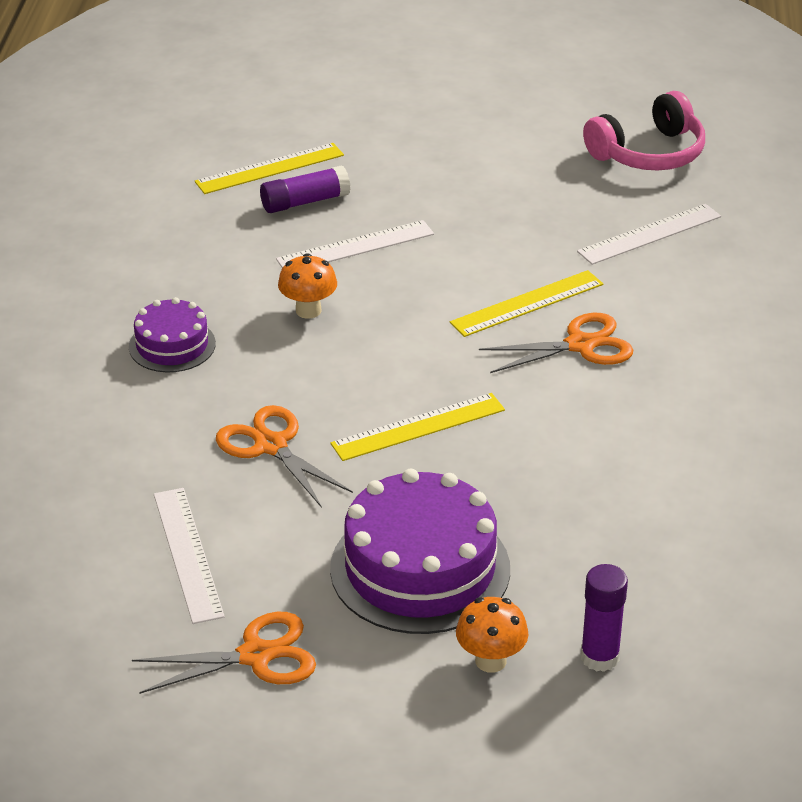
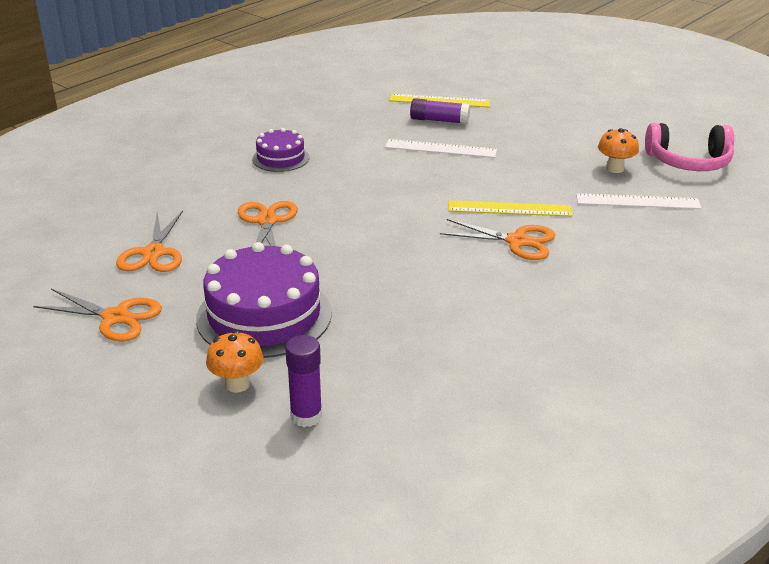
camera: 35 degrees right, 5 degrees down
white ruler [154,488,225,624] -> orange scissors [116,211,183,272]
orange mushroom [278,253,337,319] -> orange mushroom moved to [598,128,639,173]
yellow ruler [330,393,505,461] -> none

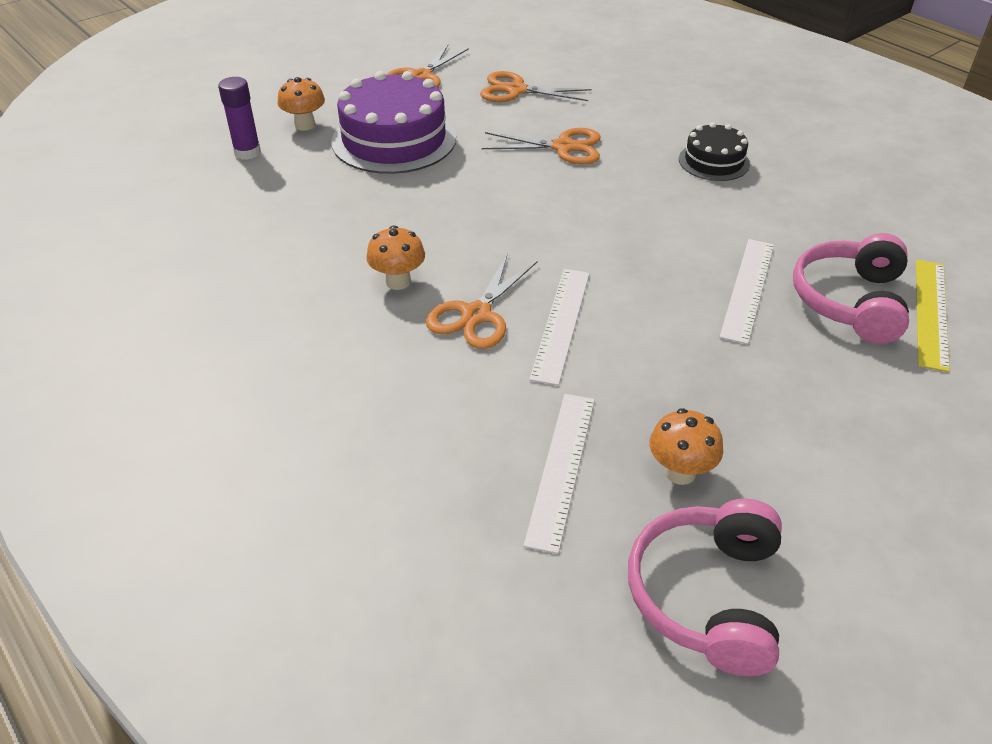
camera: 100 degrees right, 10 degrees up
purple cake [252,128,309,172] -> black cake [679,122,750,181]
purple glue stick [410,98,470,124] -> pink headphones [793,233,909,344]
yellow ruler [448,200,573,217] -> white ruler [529,269,590,386]
none -> orange mushroom [366,225,425,290]

